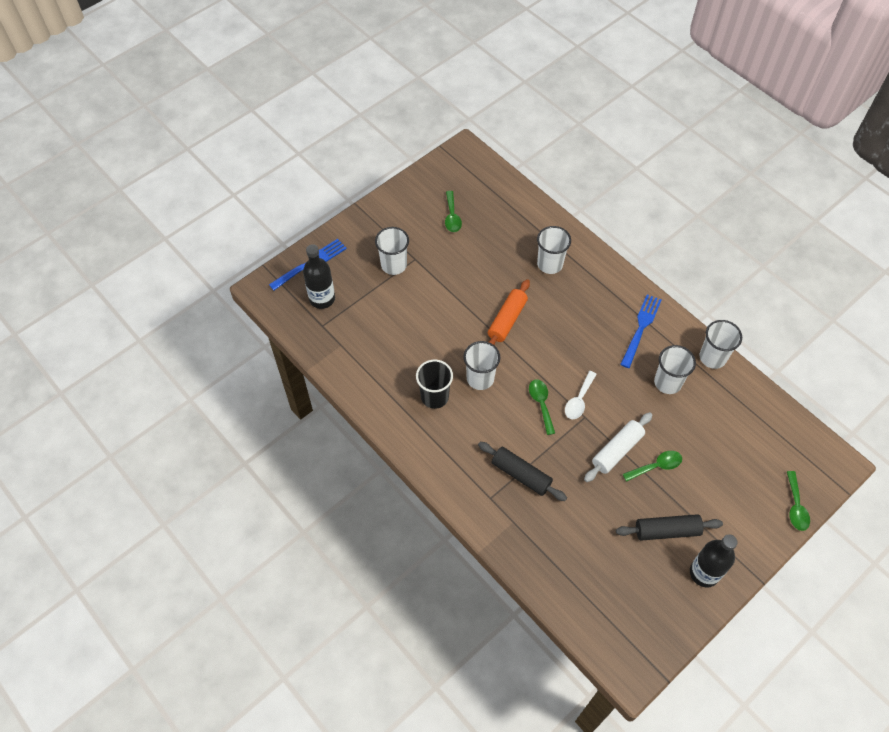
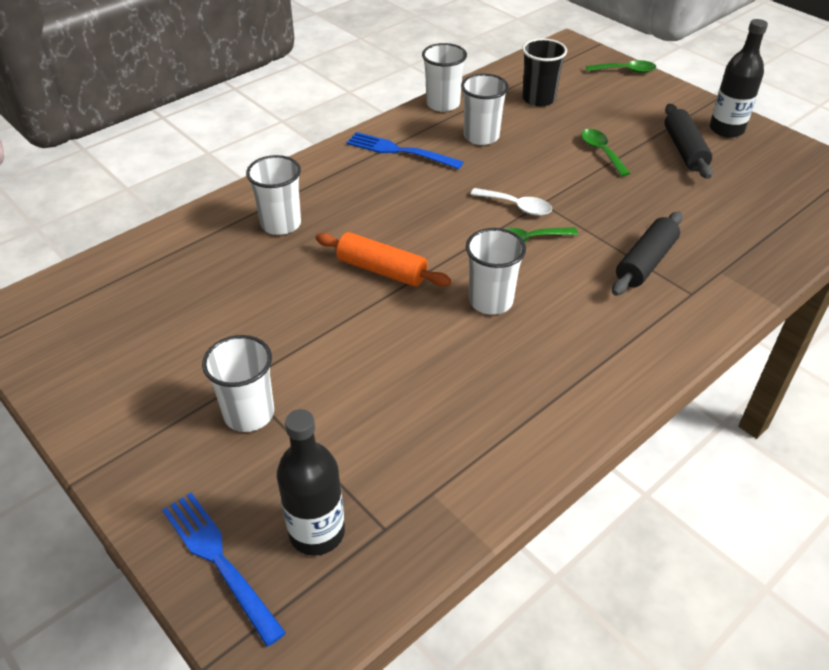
camera: 90 degrees left, 15 degrees down
black cup [416,359,453,409] -> black cup moved to [522,38,567,106]
green spoon [445,191,462,232] -> none
white rolling pin [584,412,652,482] -> none

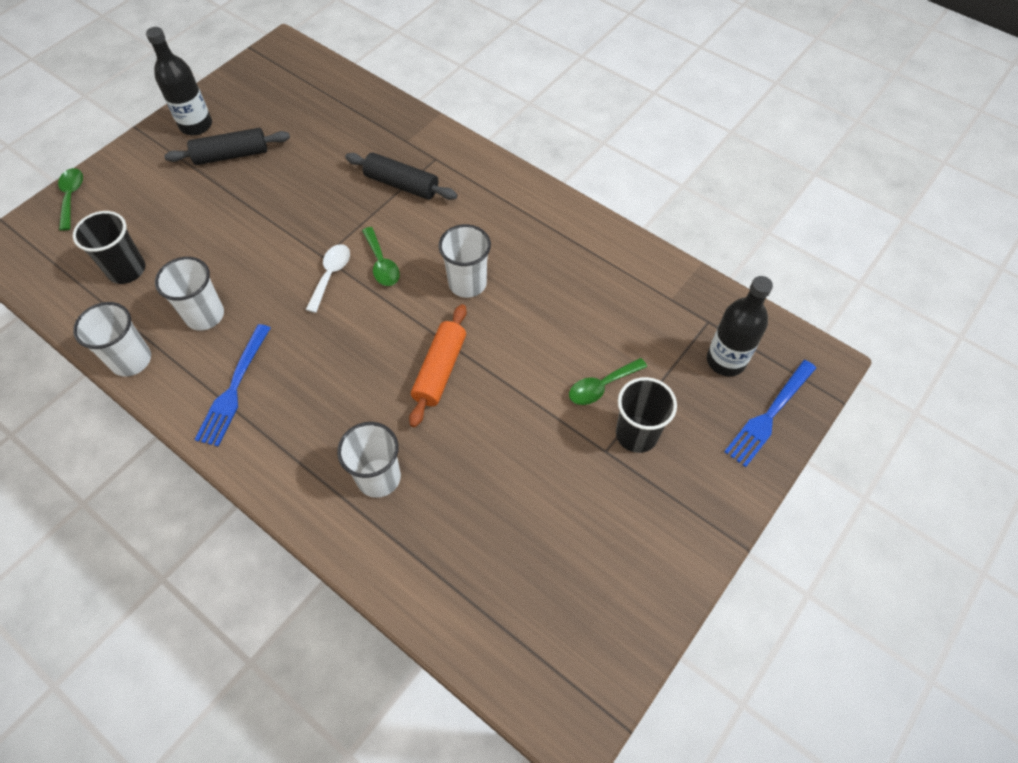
camera: 100 degrees left, 15 degrees up
white cup [202,335,274,432] -> black cup [616,377,677,453]
green spoon [581,129,631,176] -> green spoon moved to [569,358,647,405]

